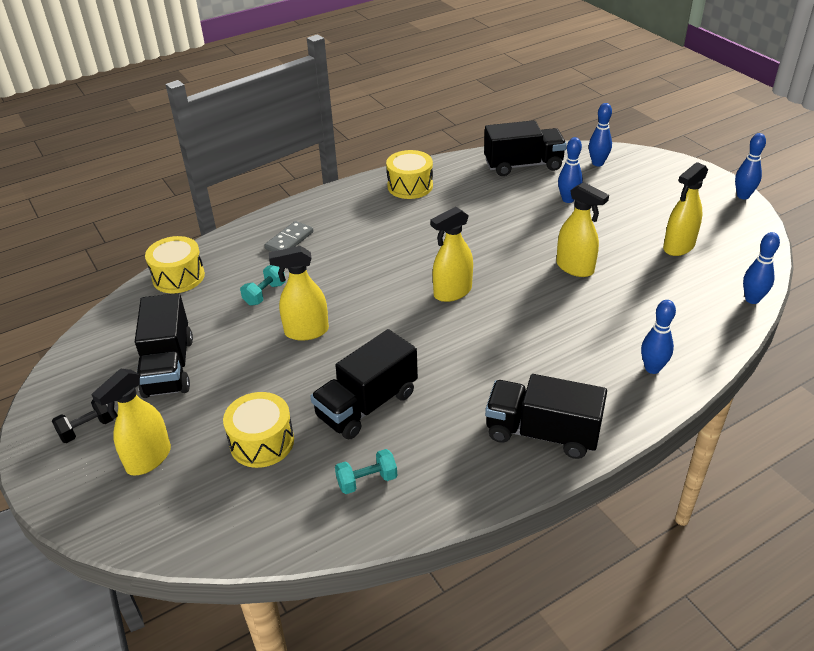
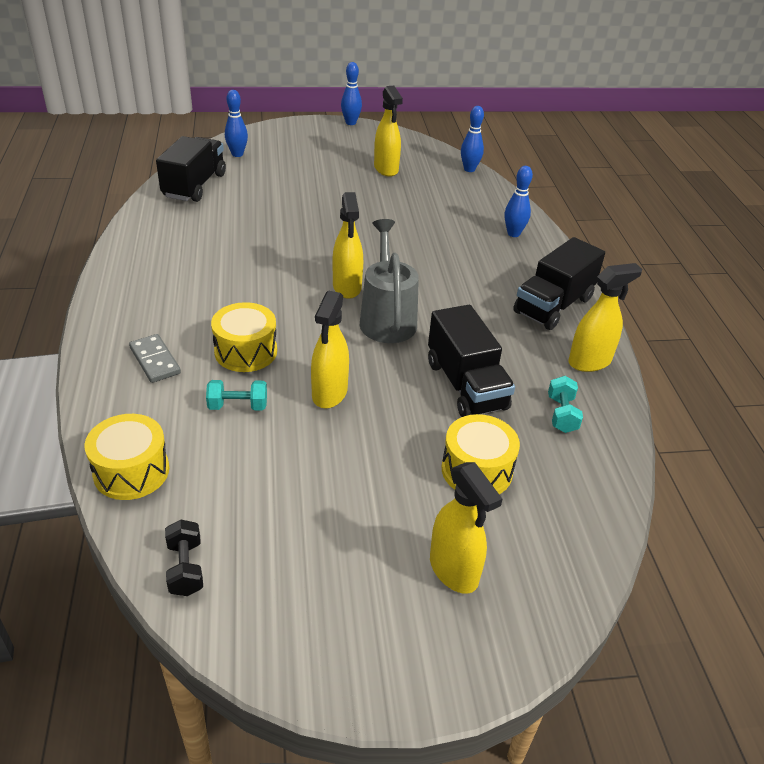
camera: 70 degrees left, 0 degrees up
black dumbbell [52,400,114,443] -> black dumbbell moved to [165,520,203,596]
black truck [135,293,193,398] -> none
turquoise dumbbell [240,265,285,306] -> turquoise dumbbell turned 60 degrees counterclockwise [206,380,267,410]
yellow drum [386,150,433,199] -> yellow drum moved to [211,302,277,372]
yellow spray bottle [556,182,609,277] -> yellow spray bottle moved to [568,263,642,372]
blue bowling pin [558,137,583,203] -> none
none -> grey watering can [360,219,419,343]

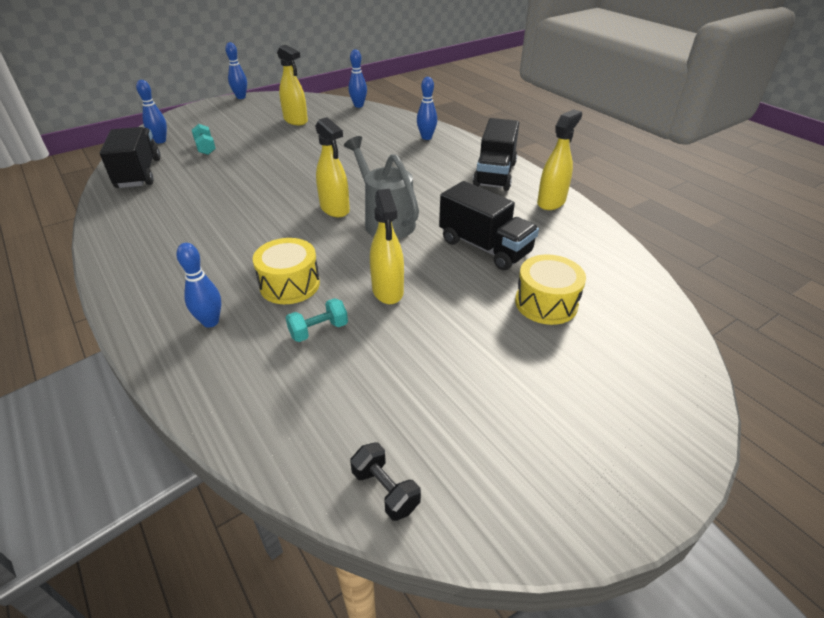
camera: 25 degrees left, 0 degrees up
yellow drum [85,414,169,500] -> none
grey domino [129,334,181,383] -> blue bowling pin [177,243,221,328]
yellow spray bottle [430,462,502,594] -> none
turquoise dumbbell [548,376,583,433] -> turquoise dumbbell moved to [192,124,216,155]

